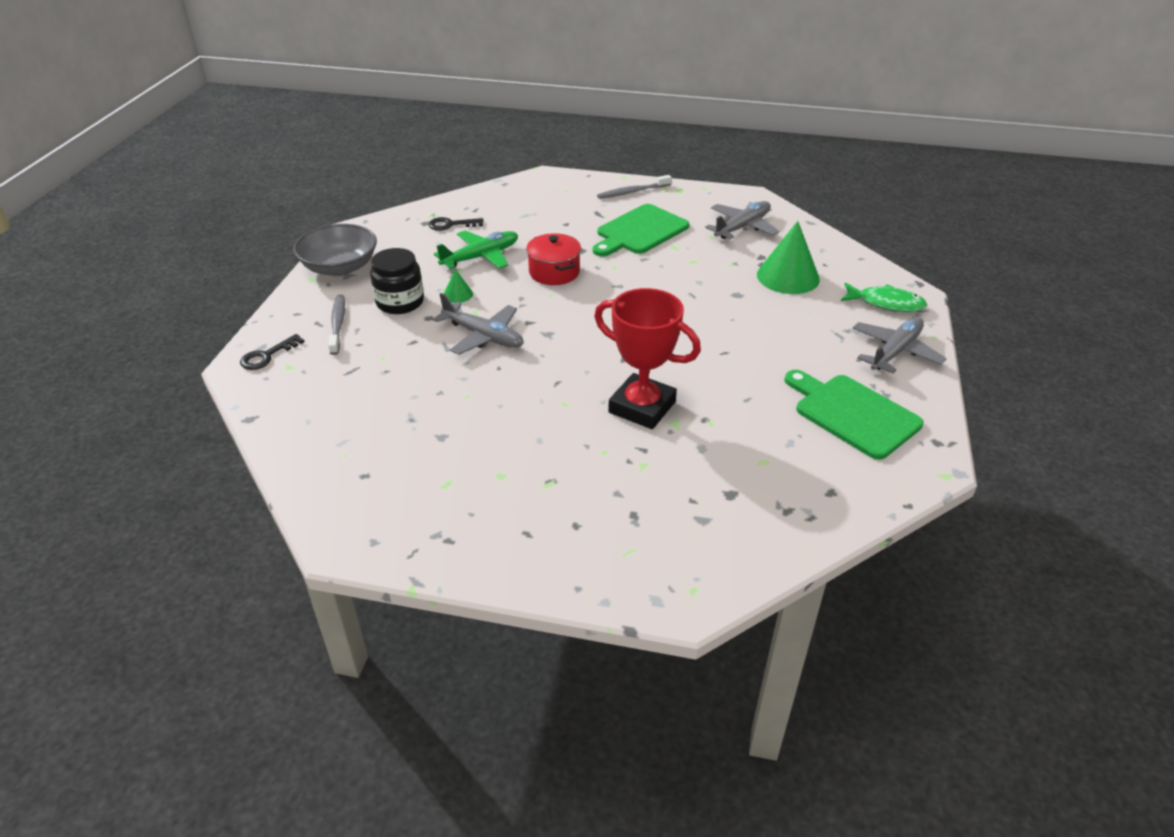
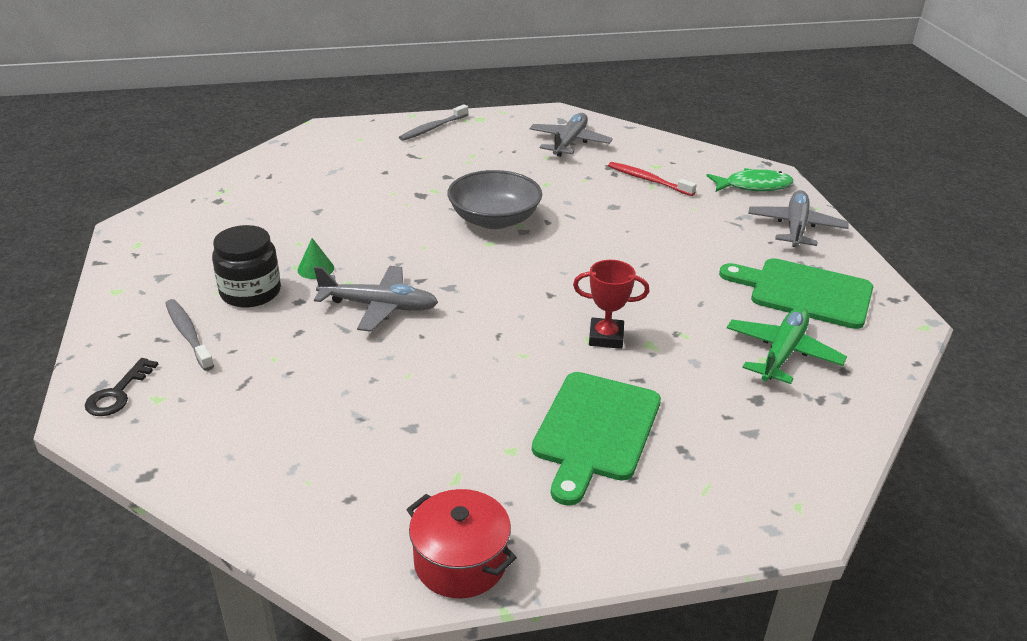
camera: 25 degrees left, 5 degrees down
grey bowl [293,224,377,276] -> grey bowl moved to [447,170,542,229]
black key [428,217,484,231] -> none
green plane [434,230,518,269] -> green plane moved to [727,307,847,384]
red pot [526,233,581,285] -> red pot moved to [406,489,517,598]
green cutting board [593,204,689,257] -> green cutting board moved to [532,372,661,506]
red trophy [594,288,701,429] -> red trophy [573,260,649,349], size x0.58
green cone [757,221,820,294] -> red toothbrush [608,162,697,196]

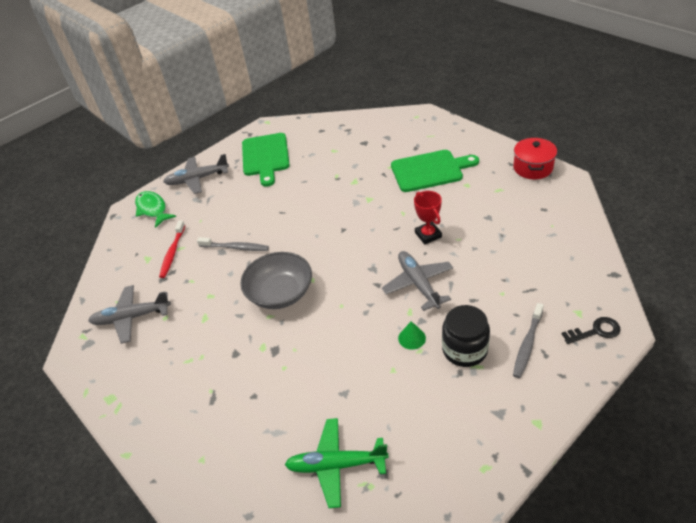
camera: 115 degrees left, 10 degrees up
grey toothbrush [399,104,469,141] -> grey toothbrush moved to [197,237,269,251]
red trophy [573,260,649,349] -> red trophy moved to [414,191,442,244]
green plane [727,307,847,384] -> green plane moved to [285,418,389,508]

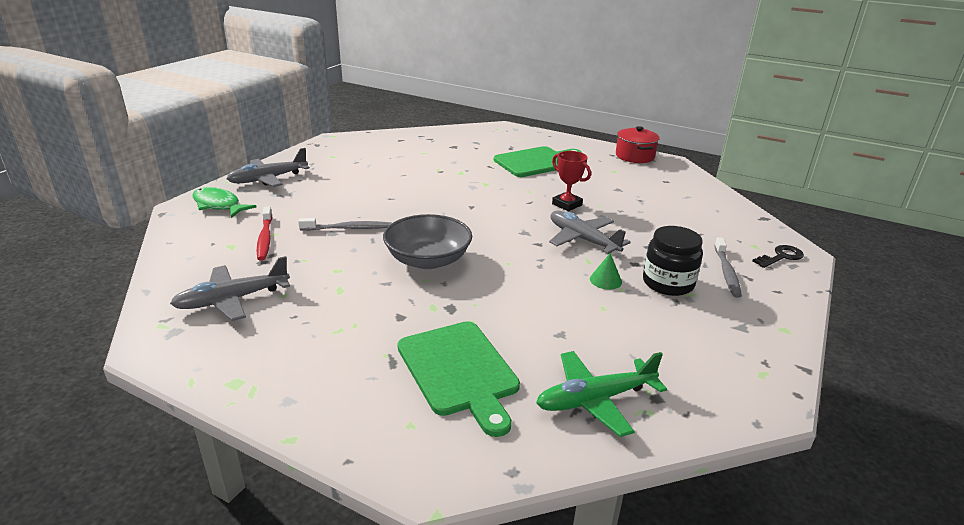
camera: 25 degrees left, 15 degrees down
green cutting board [242,133,290,187] -> green cutting board moved to [397,321,520,437]

